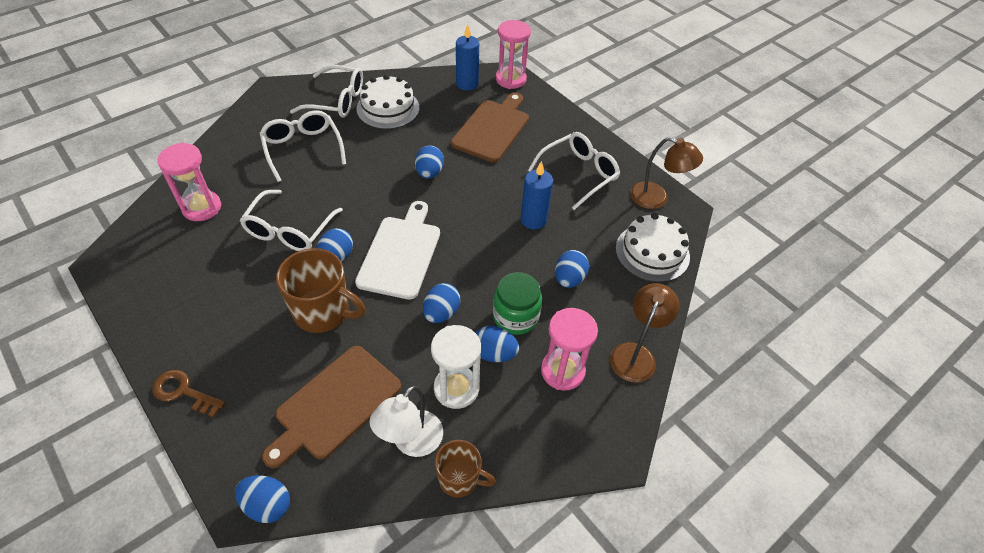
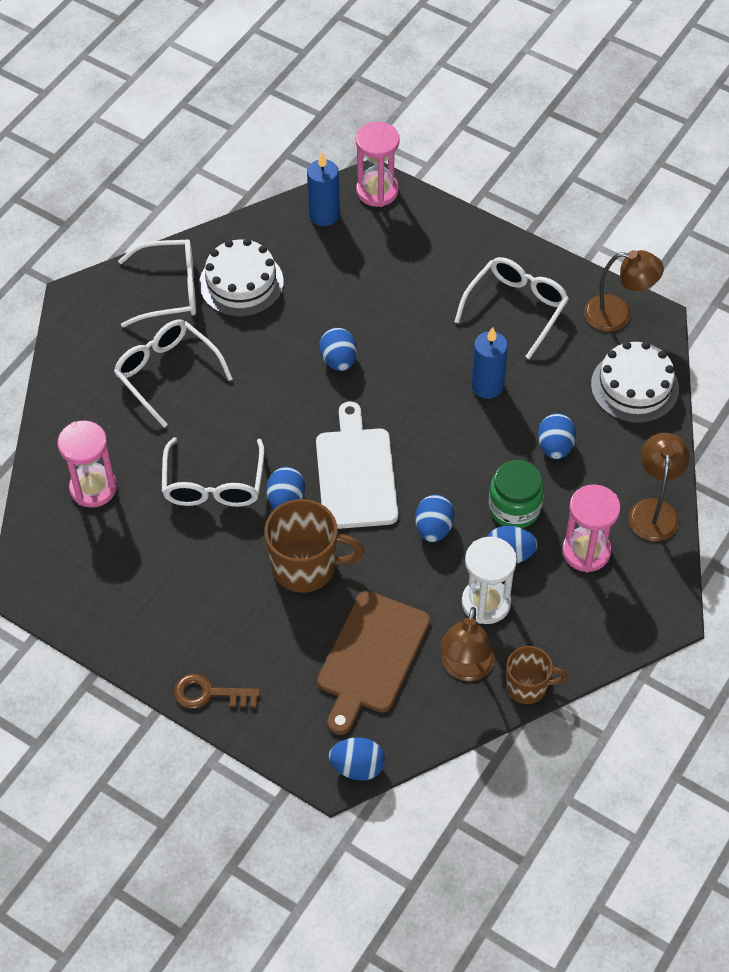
camera: 15 degrees left, 5 degrees up
white lamp [369,385,443,457] -> brown lamp [440,607,495,681]
brown cutting board [451,92,529,162] -> none

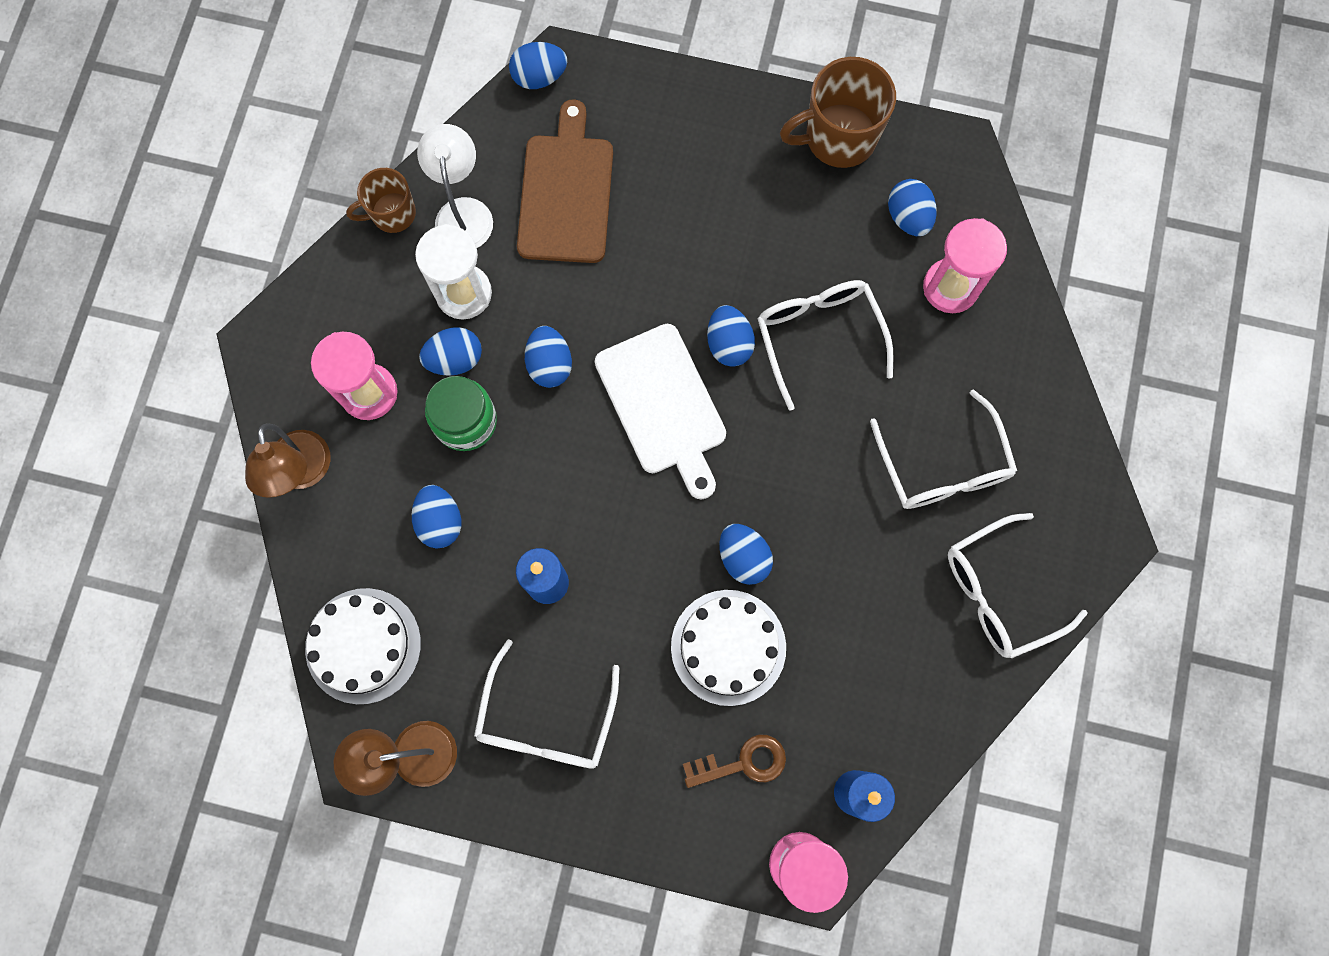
camera: 160 degrees right, 20 degrees up
white glasses [114,320,233,427] -> white glasses turned 45 degrees clockwise [870,389,1017,509]
brown key [174,674,260,709] -> brown key moved to [683,735,786,788]
white cake [199,238,284,317] -> white cake moved to [671,590,786,706]
brown mug [264,499,364,593] -> brown mug moved to [780,57,896,168]
brown lamp [440,607,495,681] -> white lamp [417,124,493,248]
none -> blue egg [888,179,937,236]

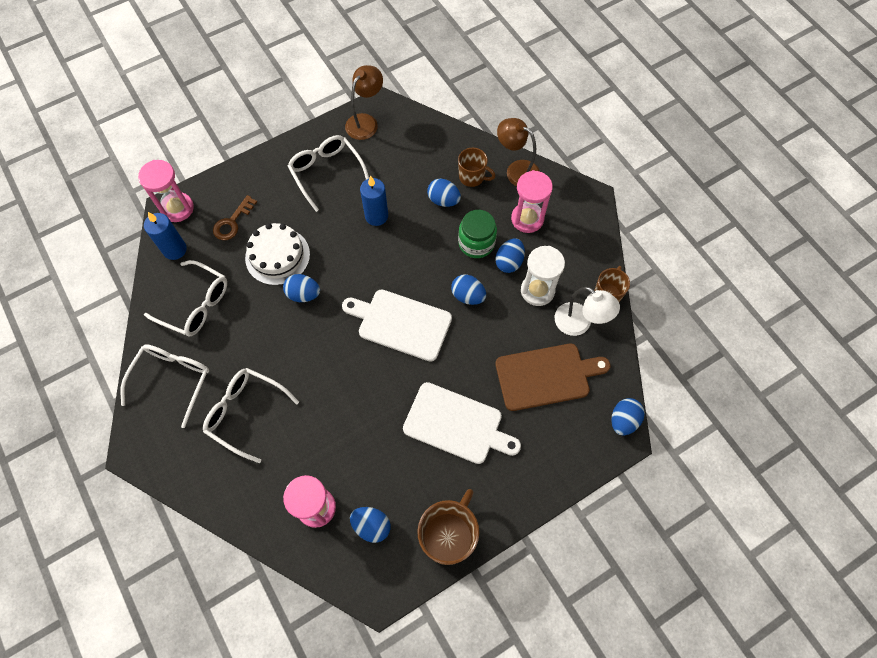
camera: 135 degrees right, 10 degrees down
white cake [305,588,421,704] -> none
brown cutting board [517,99,613,263] -> brown cutting board turned 60 degrees counterclockwise [495,344,611,411]
blue egg [707,305,755,367] -> none
white glasses [757,280,893,411] -> white glasses moved to [144,260,227,337]
none -> white cutting board [403,382,521,464]
none -> brown mug [458,148,495,187]

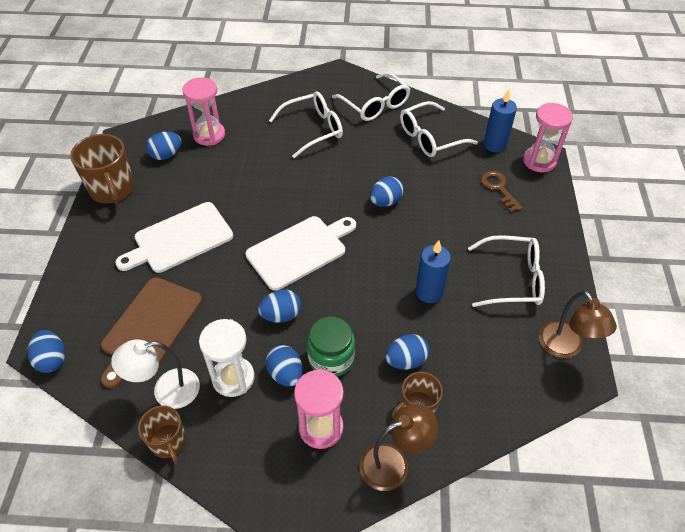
camera: 125 degrees right, 15 degrees down
white cake [245,223,310,285] -> none

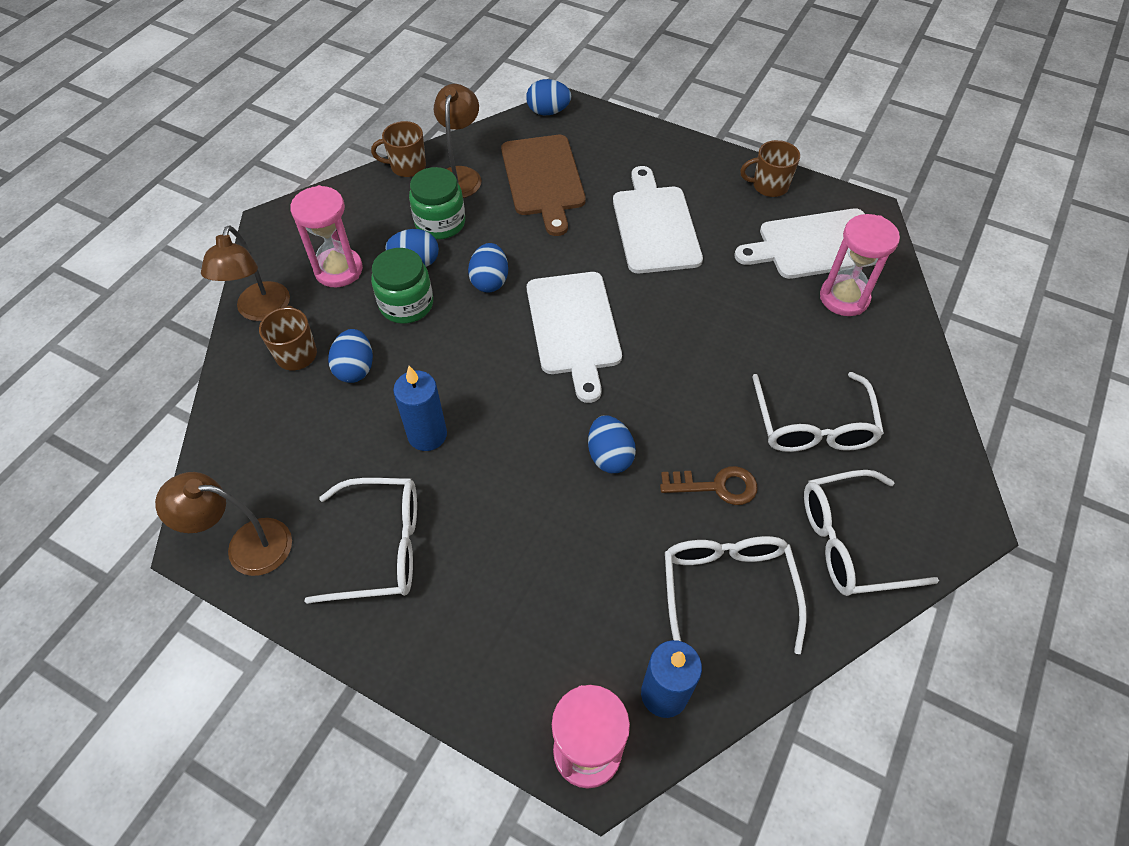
camera: 115 degrees right, 5 degrees up
brown mug [70,134,134,205] -> brown mug [740,140,800,197], size x0.61
brown cutting board [101,277,202,388] -> brown cutting board turned 150 degrees counterclockwise [501,135,586,236]
white lamp [111,339,200,409] -> brown lamp [434,84,481,198]
blue egg [146,132,182,160] -> white cutting board [734,208,876,279]
white hourglass [199,319,255,397] -> green jar [409,167,465,239]
white glasses [468,235,545,307] -> white glasses turned 120 degrees counterclockwise [304,478,417,604]
brown key [481,171,523,213] -> brown key moved to [660,466,757,505]

